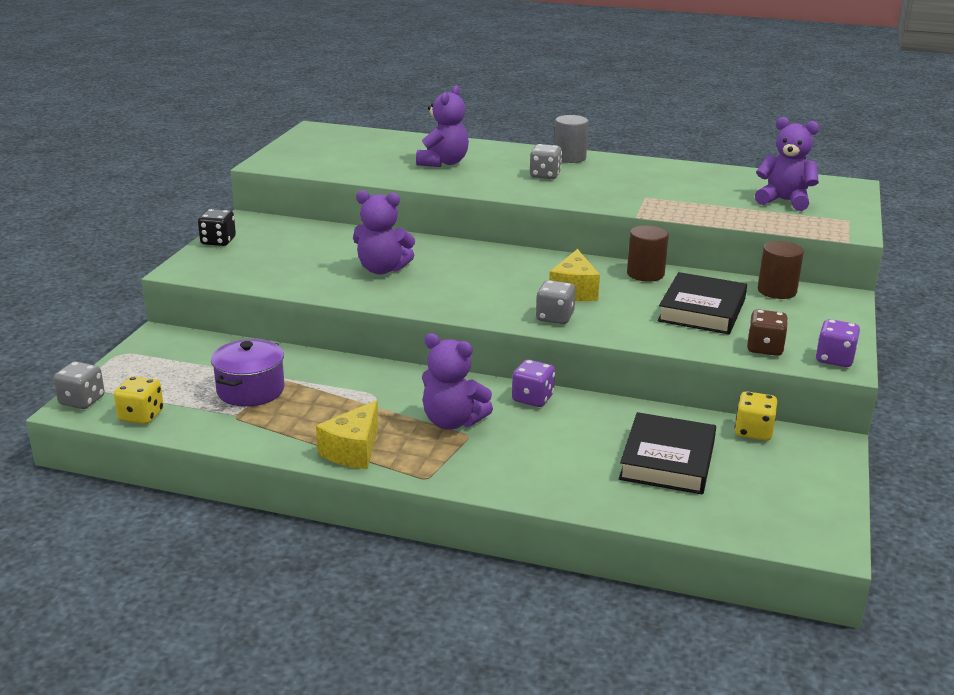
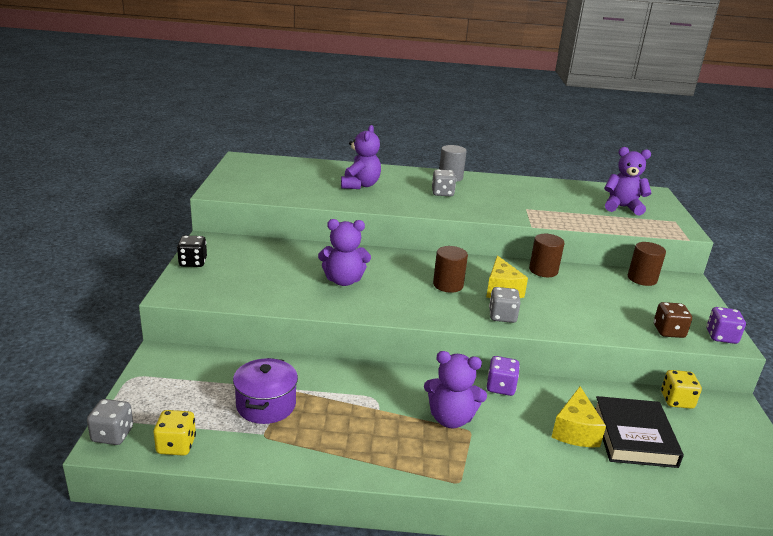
camera: 15 degrees left, 0 degrees up
yellow cheese [316,400,378,469] -> yellow cheese moved to [552,387,606,447]
black book [658,272,747,334] -> none
none -> brown cylinder [433,246,468,293]

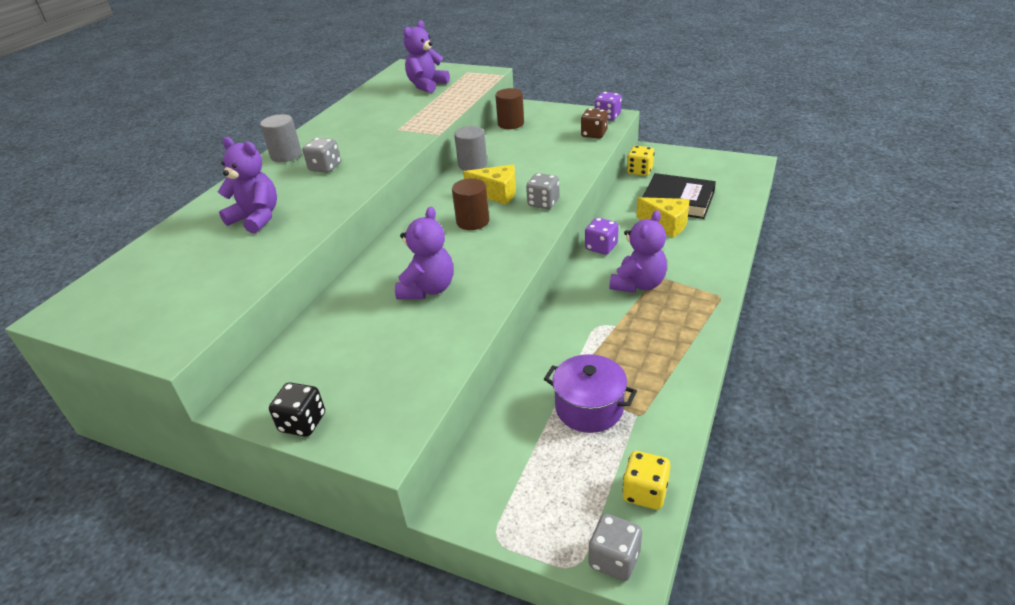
camera: 65 degrees left, 10 degrees up
brown cylinder [529,234,565,277] -> grey cylinder [454,126,487,171]

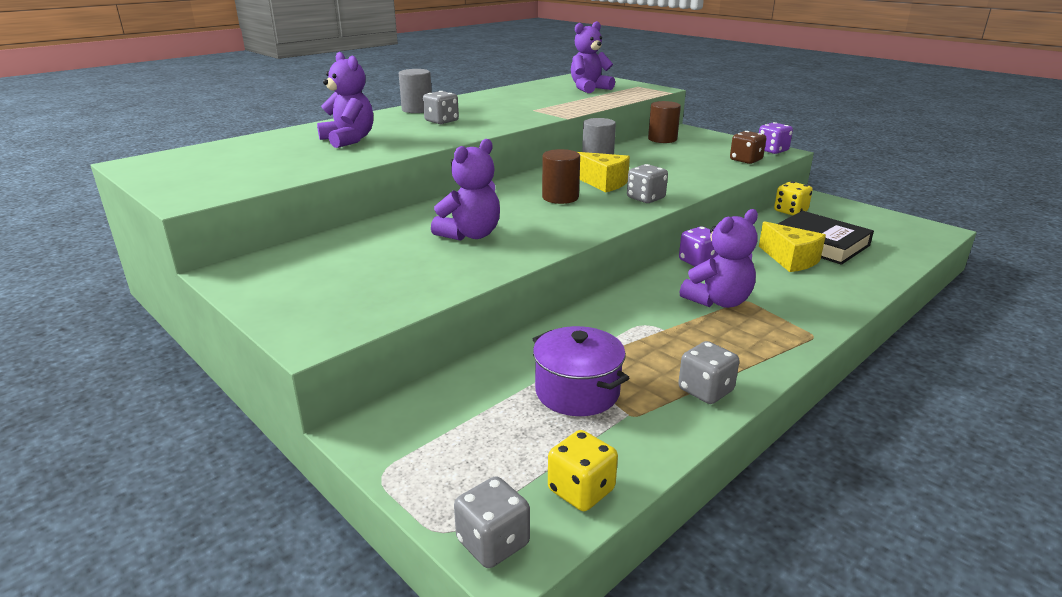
camera: 20 degrees right, 10 degrees down
black dice [269,382,325,437] -> none
none -> grey dice [678,341,740,404]

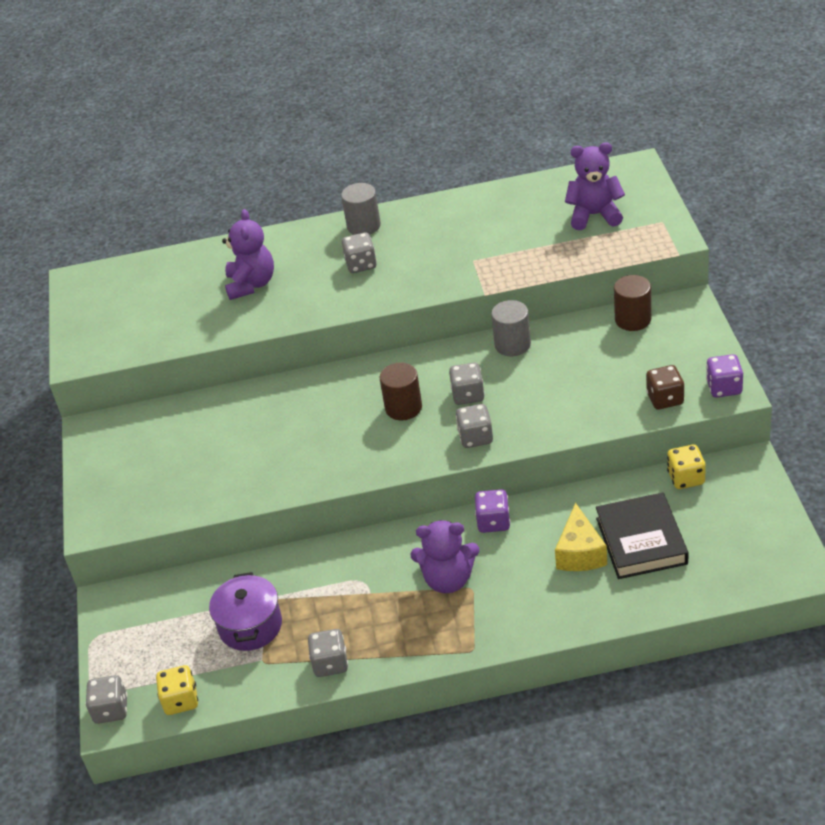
camera: 40 degrees right, 15 degrees up
purple teddy bear [431,139,500,241] -> none
yellow cheese [578,152,630,193] -> grey dice [449,363,485,405]

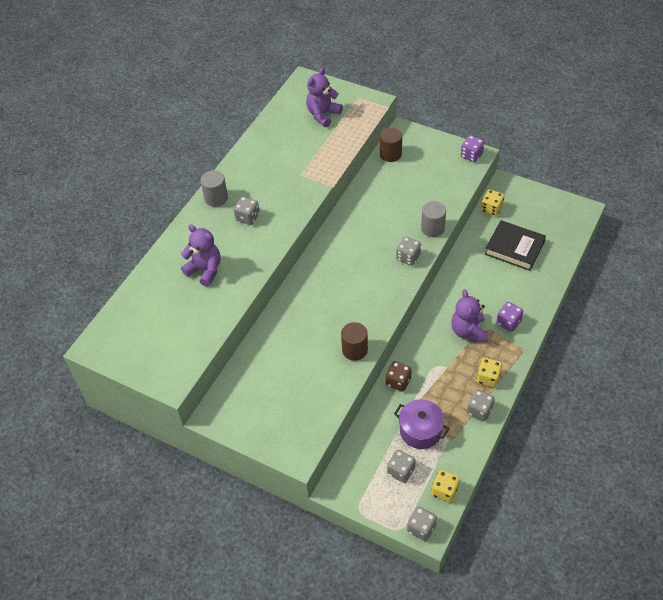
camera: 55 degrees left, 10 degrees up
brown cylinder [380,363,422,420] -> brown cylinder moved to [341,322,368,361]
purple teddy bear [410,520,480,593] -> purple teddy bear turned 135 degrees clockwise [451,289,488,342]
grey dice [449,363,485,405] -> grey dice moved to [387,450,416,483]
purple dice [475,489,510,533] -> purple dice moved to [496,302,523,332]
grey cylinder [491,300,531,356] -> grey cylinder moved to [421,201,446,237]
yellow cheese [555,502,607,571] -> none
brown dice [646,365,684,410] -> brown dice moved to [386,361,412,392]
none -> yellow dice [477,358,502,388]

